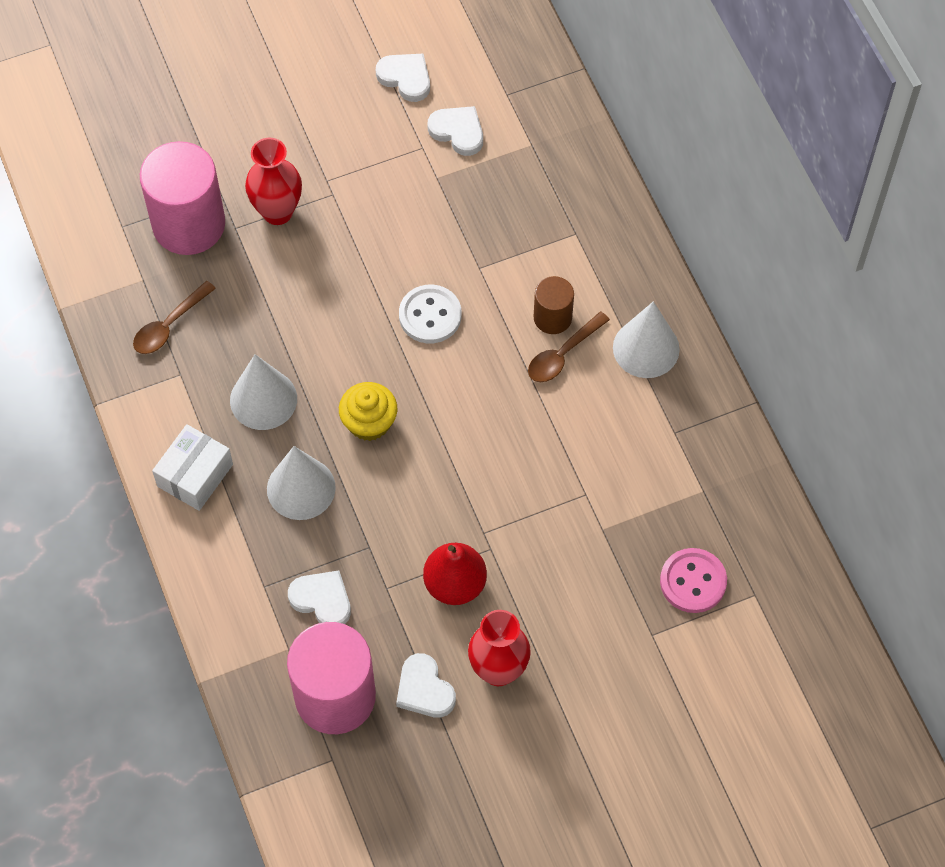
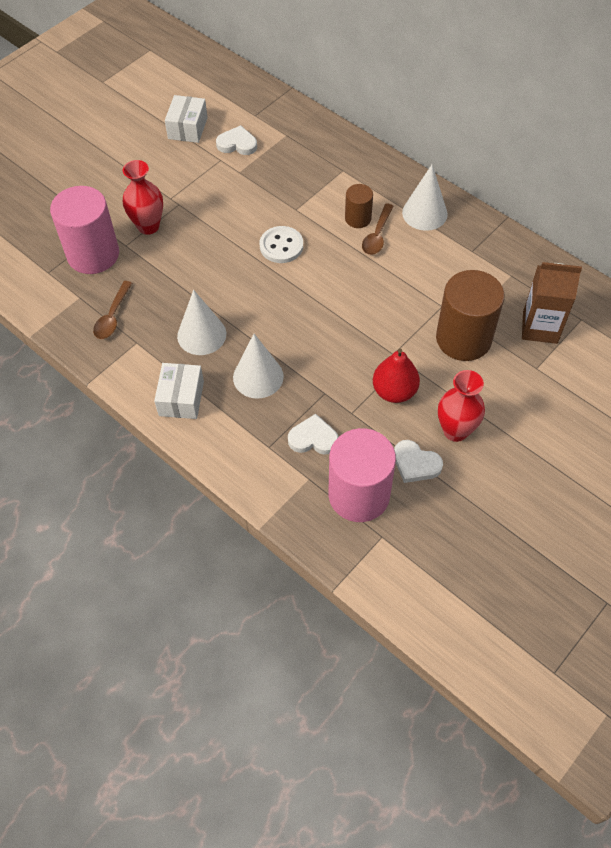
camera: 25 degrees left, 5 degrees down
yellow cupcake [339,382,397,441] -> none
white heart [376,54,430,102] -> white box [165,95,208,143]
pink button [660,548,727,613] -> brown carton [522,262,582,344]
none -> brown cylinder [436,270,505,361]

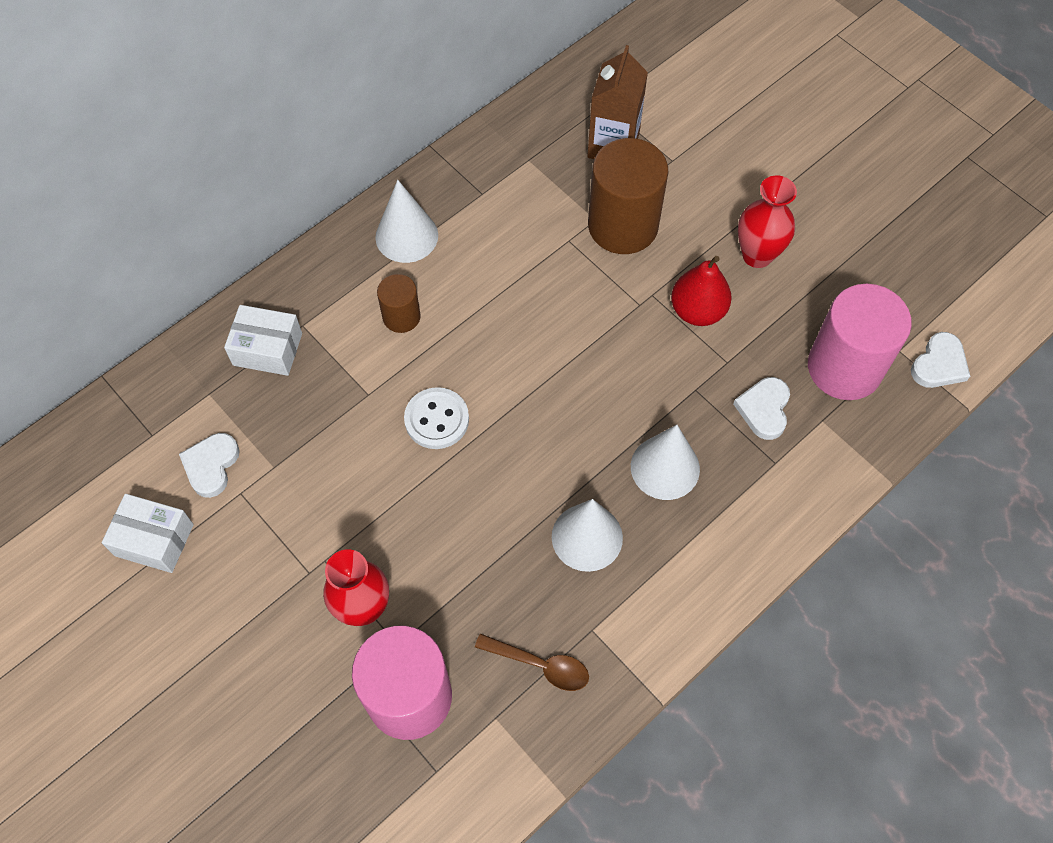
camera: 85 degrees left, 5 degrees up
white box [154,363,204,419] -> white box moved to [224,305,302,376]
brown spoon [362,204,394,255] -> none
white heart [394,440,443,483] -> white heart moved to [911,332,970,388]

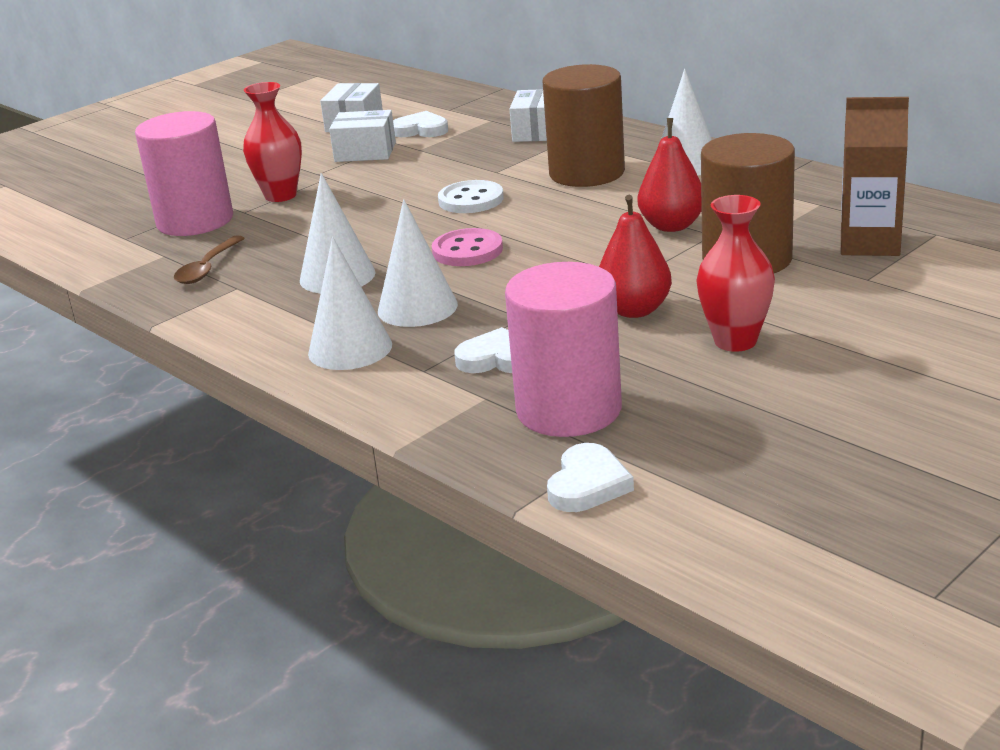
camera: 90 degrees right, 35 degrees down
brown cylinder [377,274,421,333] -> brown cylinder [542,64,625,187], size x1.93
white heart [911,332,970,388] -> white heart turned 105 degrees counterclockwise [547,443,634,512]
none -> white cone [308,237,392,370]
none -> white box [329,110,396,162]
none -> pink button [432,228,503,266]
none -> red pear [638,118,702,232]

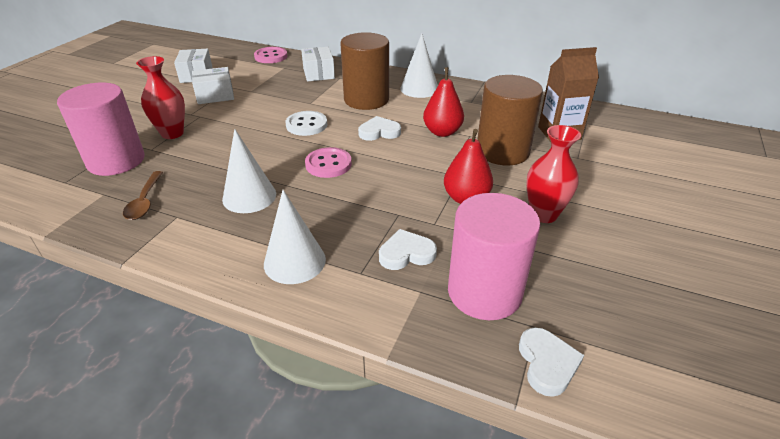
camera: 25 degrees left, 10 degrees up
white cone [378,199,458,327] -> none
white heart [393,111,448,137] -> white heart moved to [358,116,401,141]
none -> pink button [254,47,288,63]

